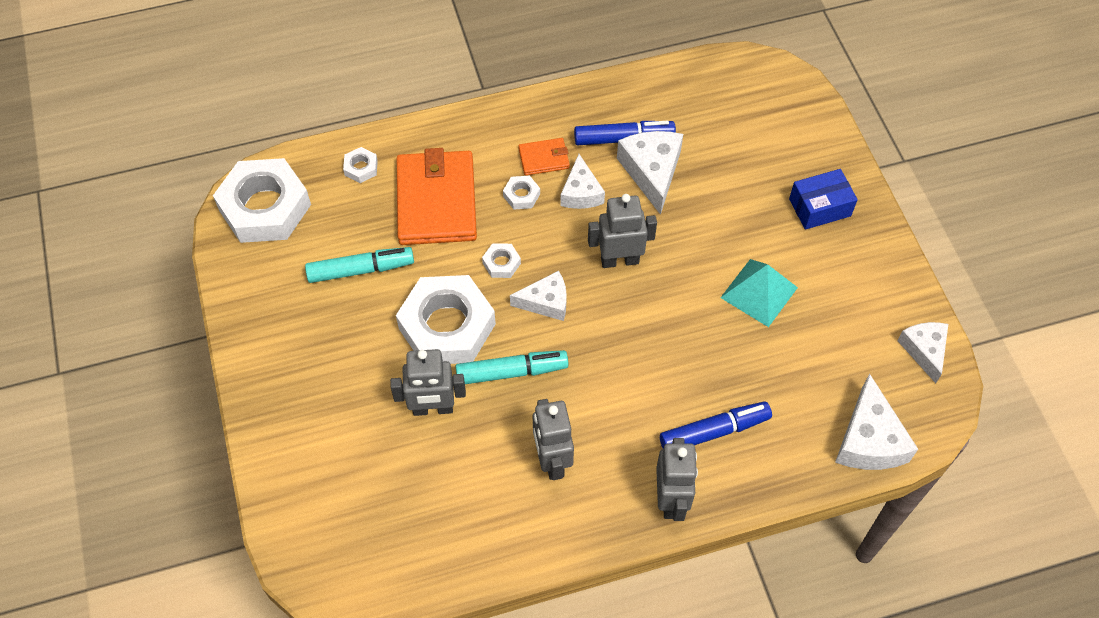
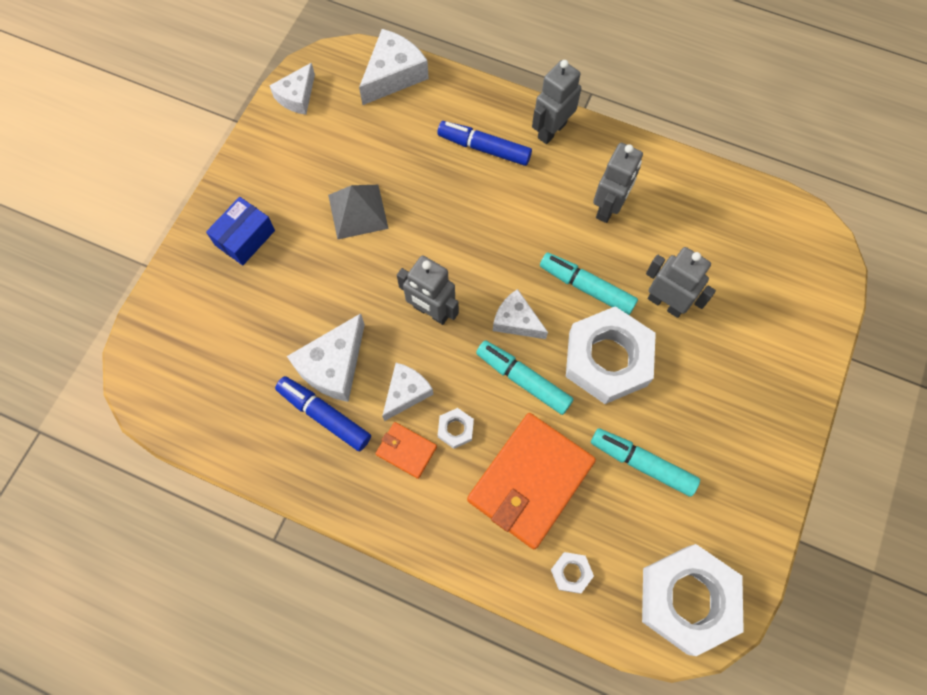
camera: 140 degrees left, 10 degrees up
white nut [482,243,521,278] -> turquoise marker [476,340,573,415]
turquoise pyramid [720,259,798,327] -> grey pyramid [328,185,389,240]
blue box [789,169,858,230] -> blue box turned 75 degrees counterclockwise [206,197,275,265]

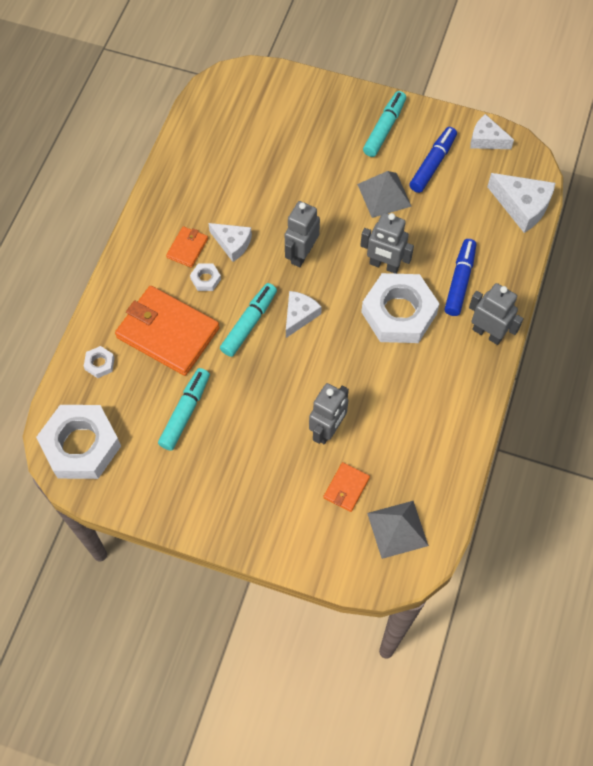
camera: 85 degrees right, 5 degrees down
blue box [206,197,275,265] -> none
blue marker [275,376,371,451] -> blue marker moved to [409,127,457,193]
white cheese [287,313,365,402] -> none
turquoise marker [540,253,638,315] -> turquoise marker moved to [363,91,406,157]
white nut [566,306,656,404] -> white nut moved to [361,273,440,343]
grey robot [593,143,643,223] -> grey robot moved to [360,213,414,274]
none -> orange wallet [323,462,370,512]
none -> grey pyramid [367,501,429,559]

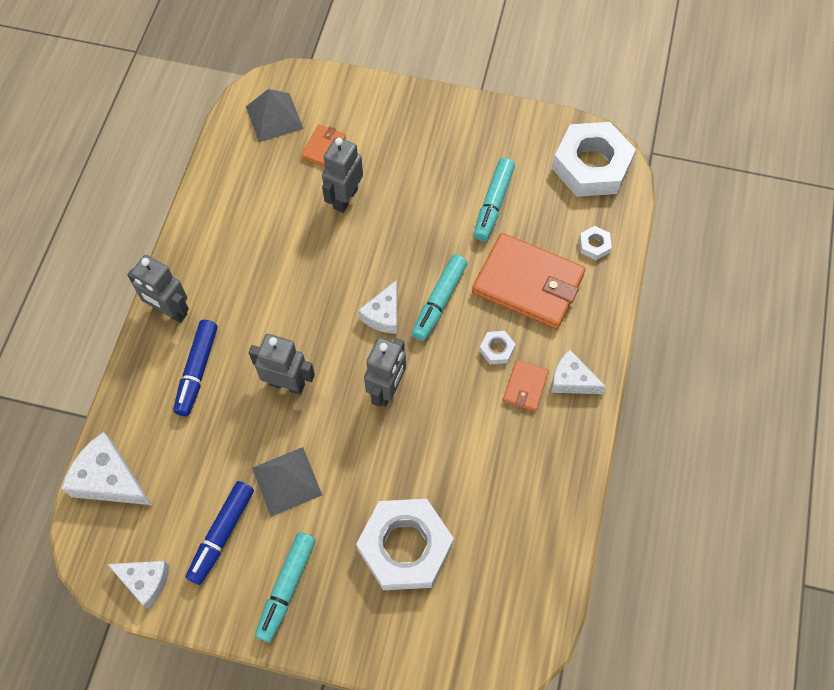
camera: 175 degrees right, 0 degrees up
white cheese [208,223,252,262] -> white cheese moved to [551,350,606,394]
white nut [361,273,440,343] -> white nut moved to [356,499,454,590]

